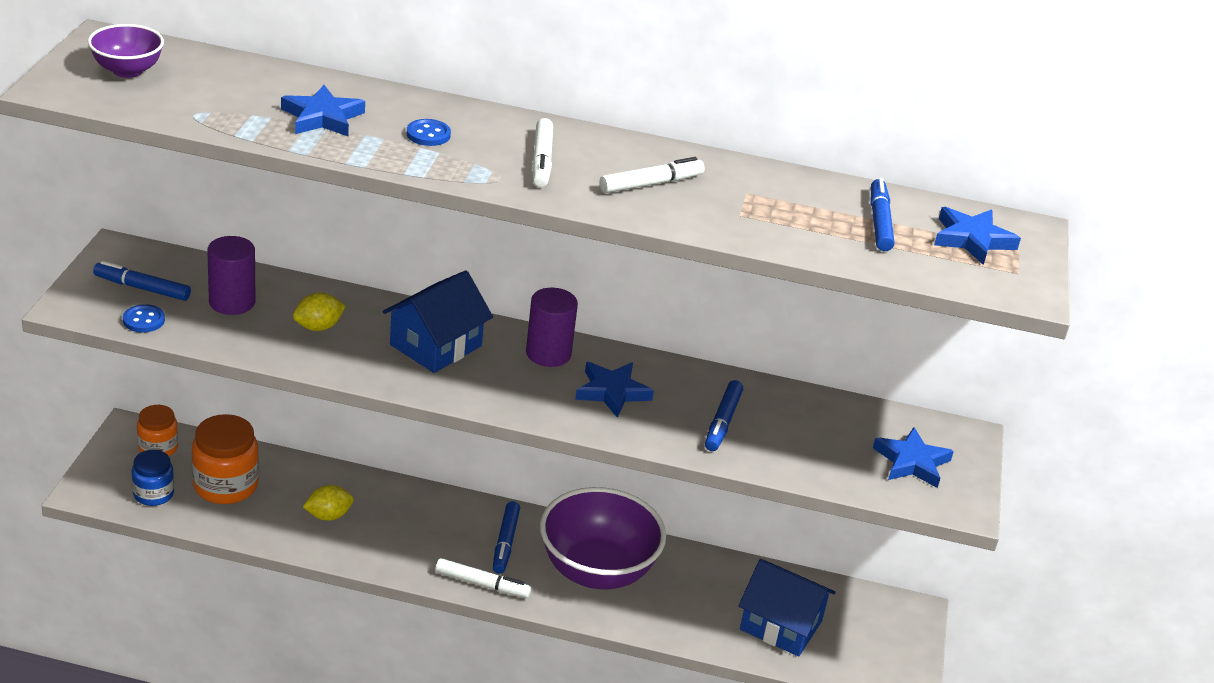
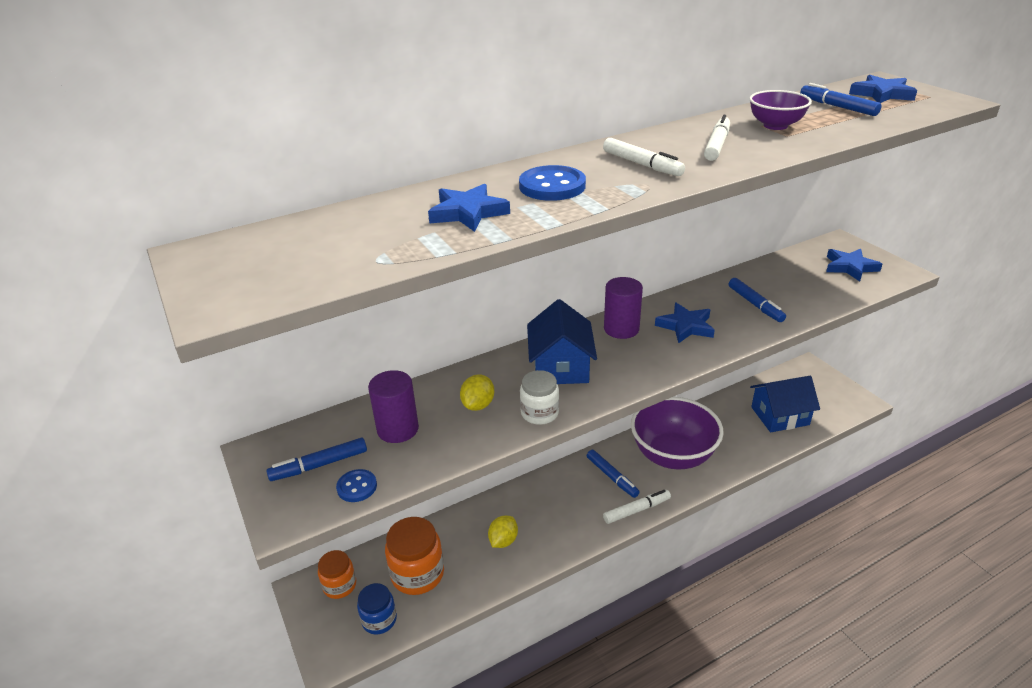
camera: 35 degrees left, 0 degrees up
purple bowl [88,24,164,78] -> purple bowl moved to [749,90,812,130]
blue button [407,119,451,146] -> blue button [519,165,586,201], size x1.67
none -> white jar [520,370,559,425]

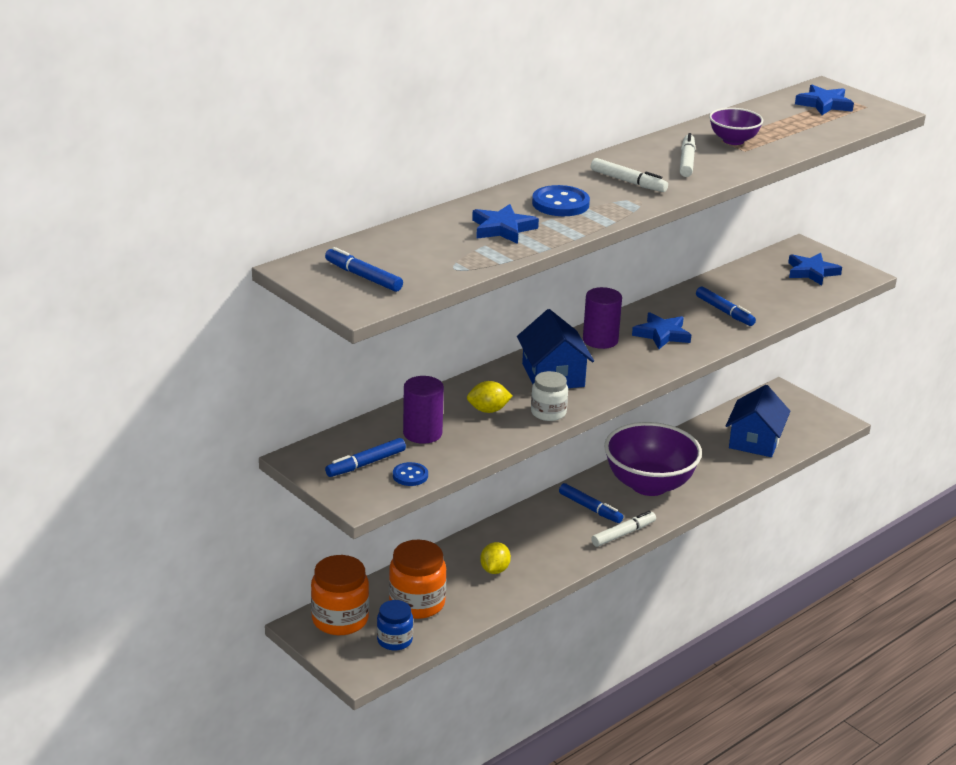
camera: 15 degrees left, 5 degrees down
orange jar [318,550,356,599] -> orange jar [311,555,369,635], size x1.61
yellow lemon [460,374,494,411] -> yellow lemon turned 75 degrees clockwise [467,381,513,413]
blue house [750,376,820,432] -> blue house turned 45 degrees counterclockwise [726,385,791,457]
blue marker [800,83,882,116] -> blue marker moved to [325,247,403,292]

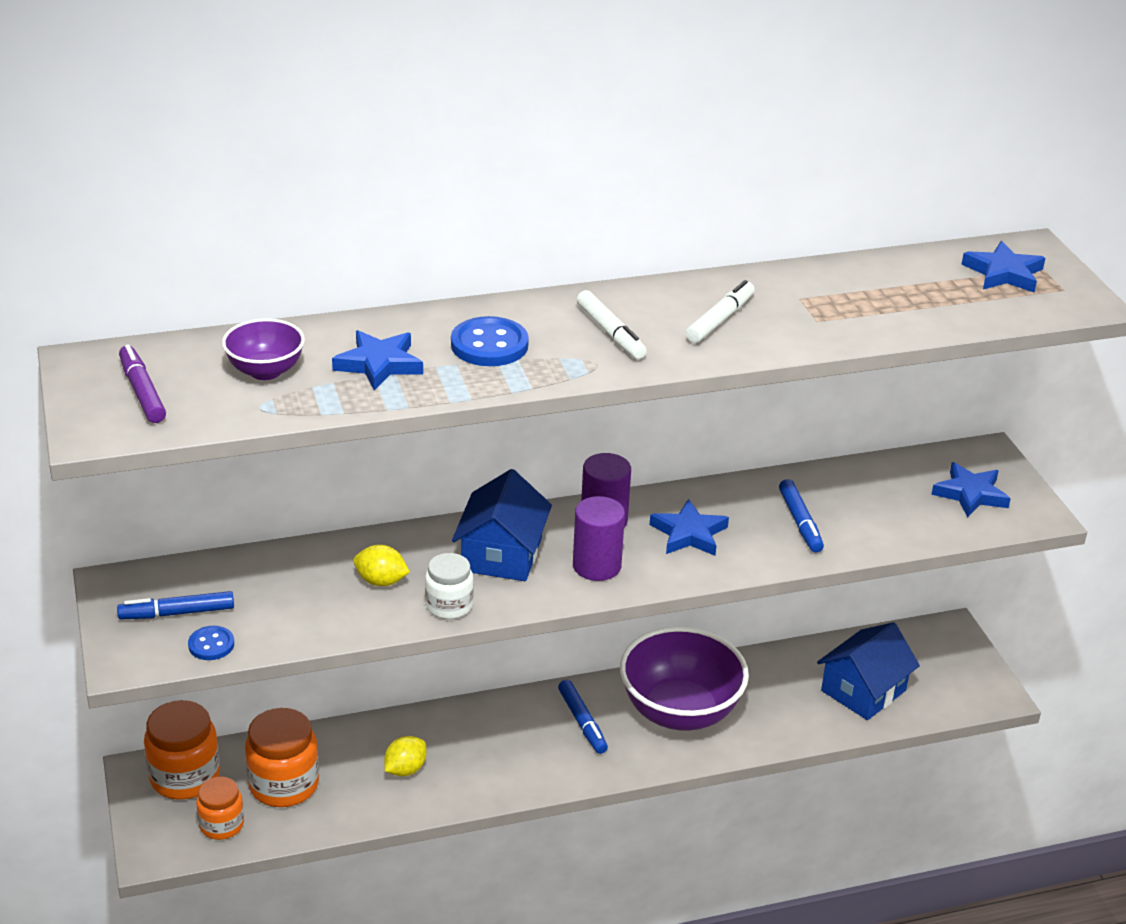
camera: 25 degrees right, 5 degrees up
blue marker [325,247,403,292] -> purple marker [119,344,166,423]
blue jar [377,600,413,650] -> orange jar [196,777,244,840]
purple cylinder [403,376,444,444] -> purple cylinder moved to [573,496,625,581]
white marker [591,511,656,547] -> none
purple bowl [709,108,763,145] -> purple bowl moved to [222,318,305,380]

